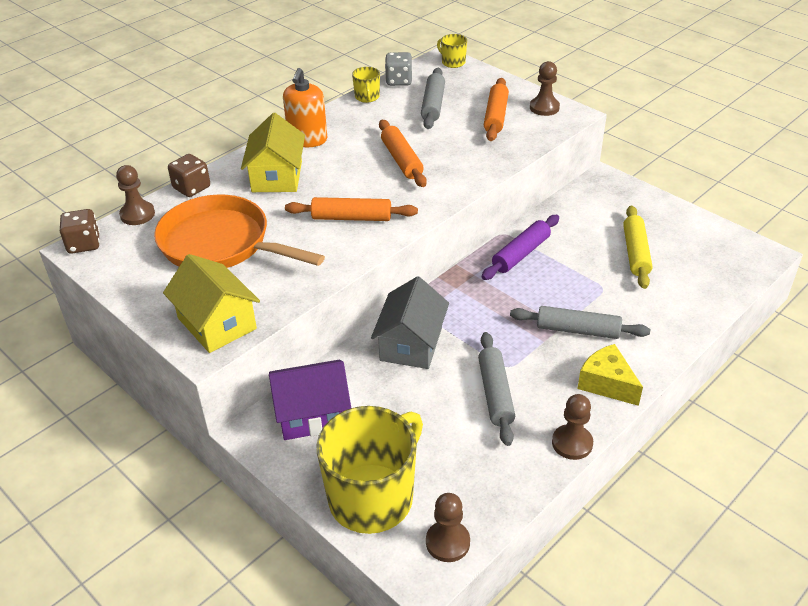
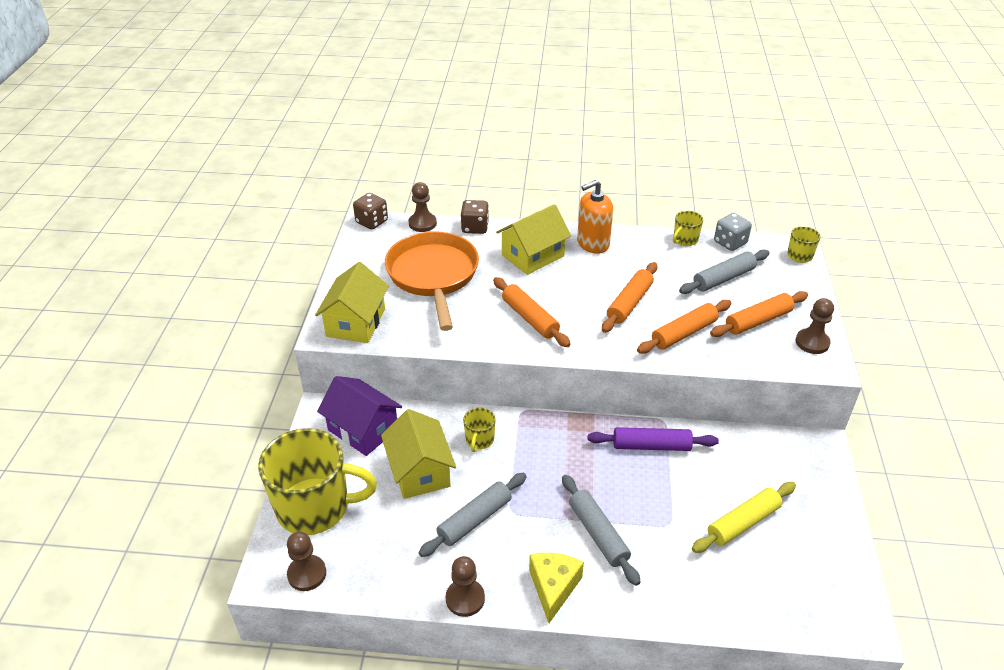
camera: 50 degrees right, 0 degrees up
grey house [371,276,449,369] -> yellow mug [463,407,496,452]
none -> yellow house [381,409,456,499]
none -> orange rolling pin [637,300,731,354]

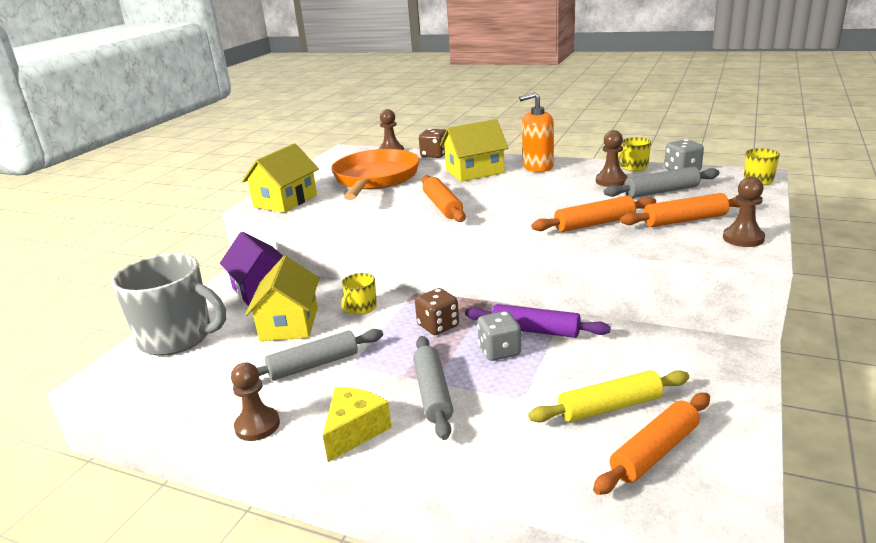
camera: 20 degrees right, 15 degrees down
yellow mug [258,428,377,535] -> grey mug [112,253,226,356]
brown pawn [287,532,326,591] -> brown pawn moved to [596,130,628,187]
brown dice [353,193,388,229] -> brown dice moved to [415,288,459,335]
orange rolling pin [602,262,658,333] -> orange rolling pin moved to [593,393,710,495]
none -> grey dice [477,311,521,361]

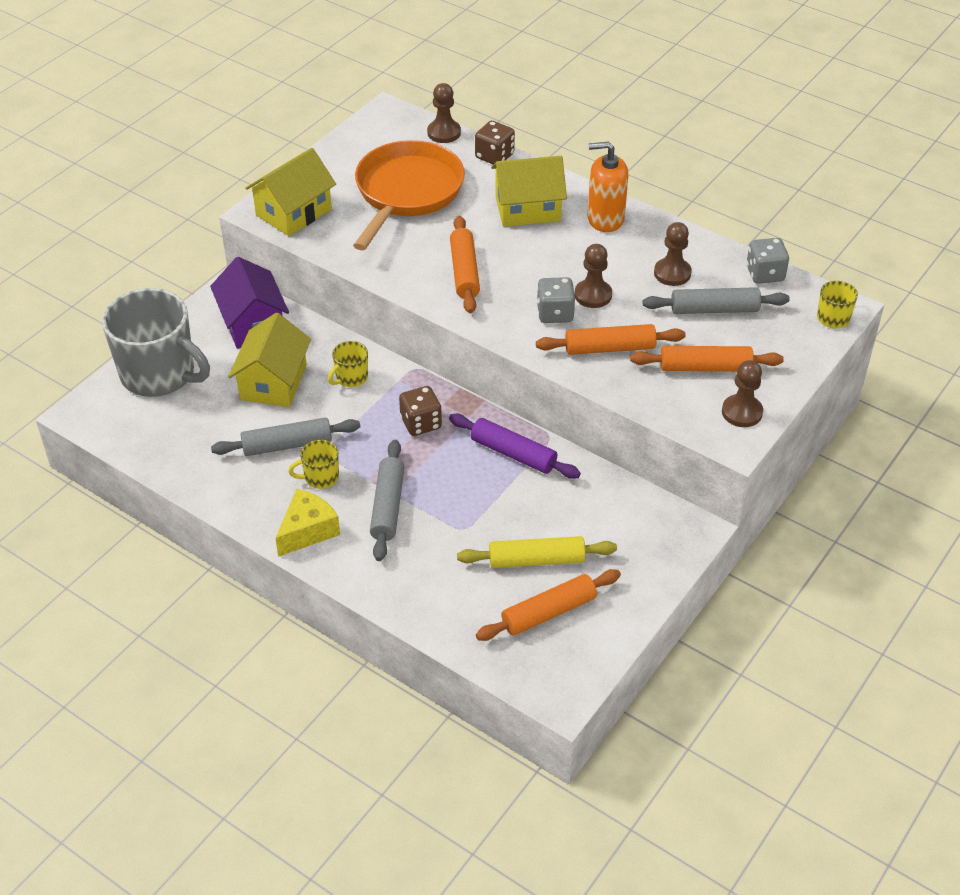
camera: 10 degrees right, 20 degrees up
brown pawn [231,362,280,441] -> brown pawn moved to [574,244,612,308]
grey dice [477,311,521,361] -> grey dice moved to [537,277,575,323]
yellow mug [618,137,651,171] -> yellow mug moved to [288,440,339,489]

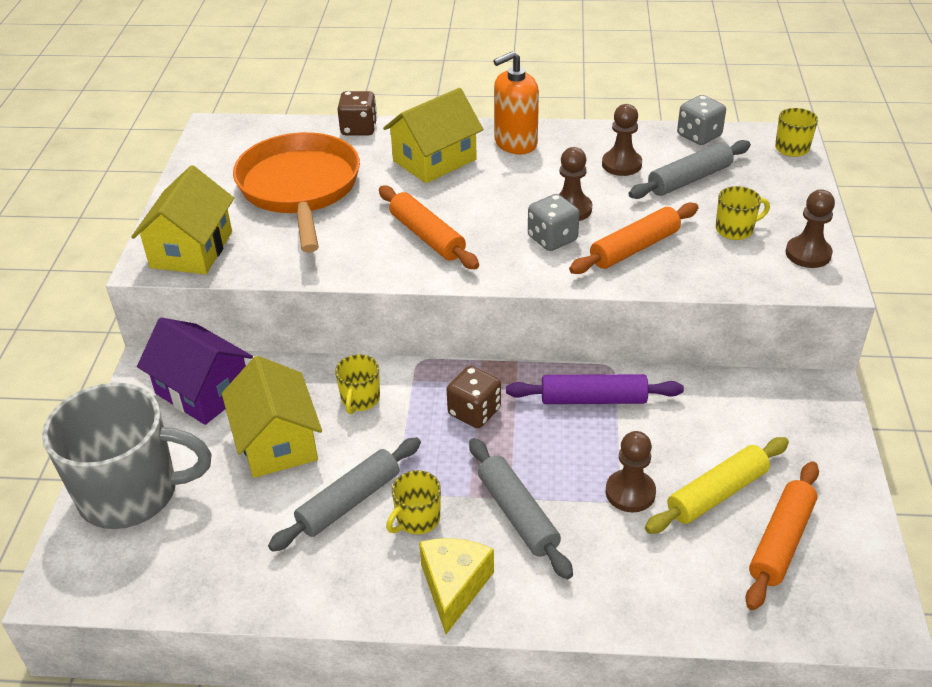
camera: 30 degrees left, 5 degrees down
brown pawn [427,83,461,143] -> brown pawn moved to [606,431,656,512]
orange rolling pin [630,346,784,372] -> yellow mug [716,186,770,240]

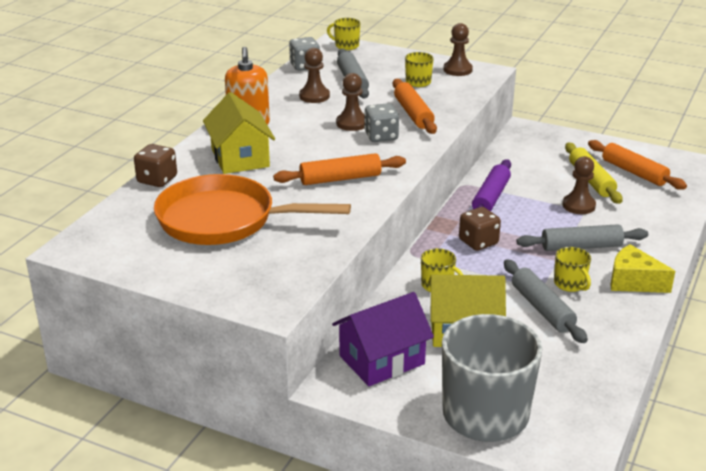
camera: 70 degrees left, 10 degrees down
yellow house [131,165,234,274] -> none

